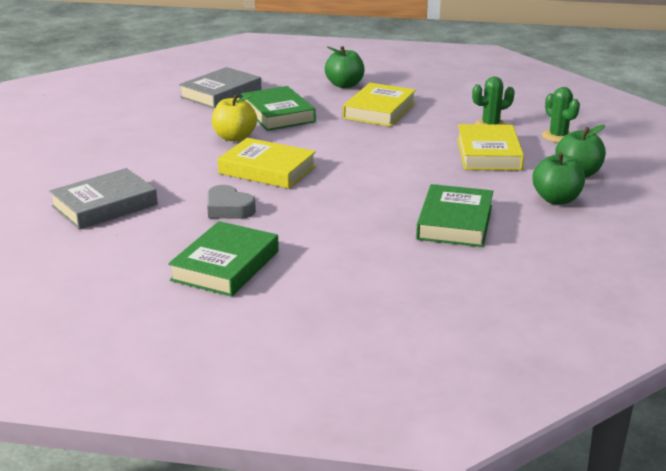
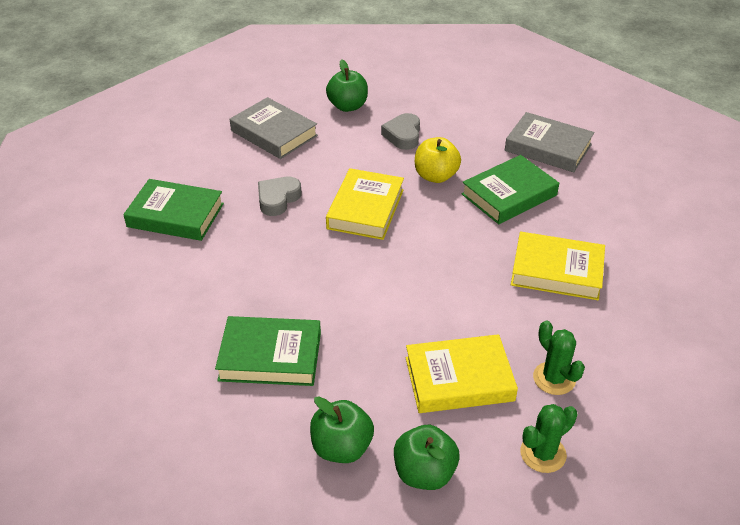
camera: 80 degrees right, 15 degrees up
green apple [325,46,364,88] -> green apple moved to [326,60,368,112]
none -> grey heart [381,113,420,150]

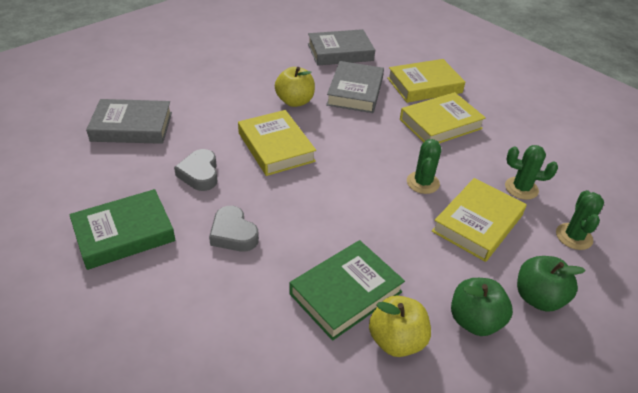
camera: 45 degrees left, 0 degrees up
green apple [326,60,368,112] -> none
grey heart [381,113,420,150] -> grey heart moved to [209,206,259,252]
green book [461,155,559,224] -> grey book [326,61,384,113]
none -> yellow apple [369,296,431,357]
none -> yellow book [387,59,465,103]
none -> green cactus [407,139,441,194]

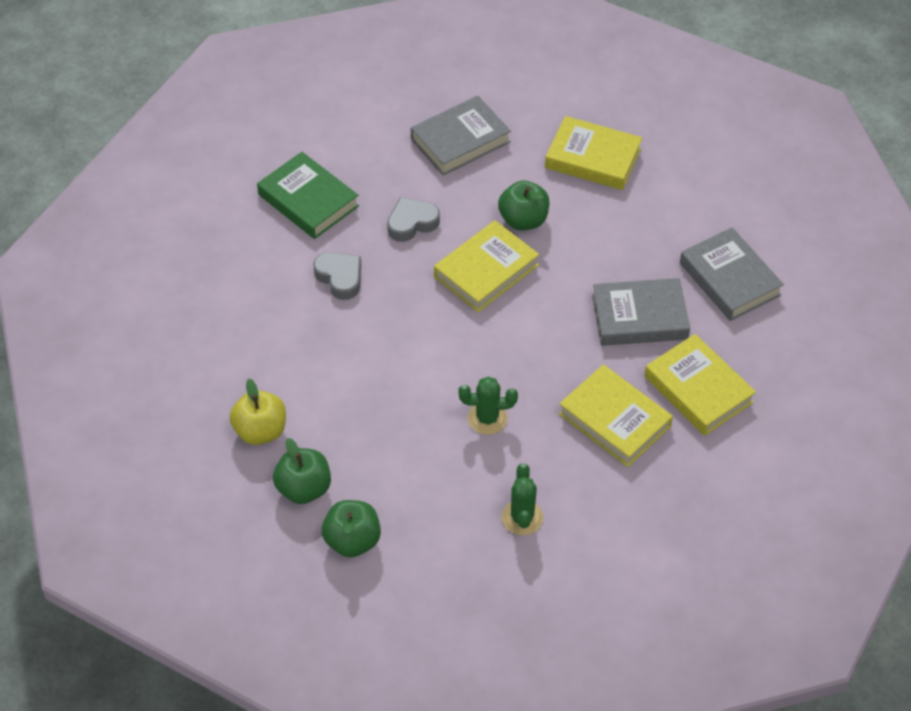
camera: 75 degrees right, 10 degrees up
grey book [86,99,172,144] -> grey book turned 75 degrees clockwise [411,96,511,175]
grey heart [209,206,259,252] -> grey heart turned 105 degrees clockwise [313,252,361,300]
yellow apple [275,67,315,107] -> none
green book [289,240,405,341] -> none
yellow book [432,178,527,262] -> yellow book moved to [545,116,642,190]
green cactus [556,190,604,250] -> none
none -> green apple [498,180,549,230]

